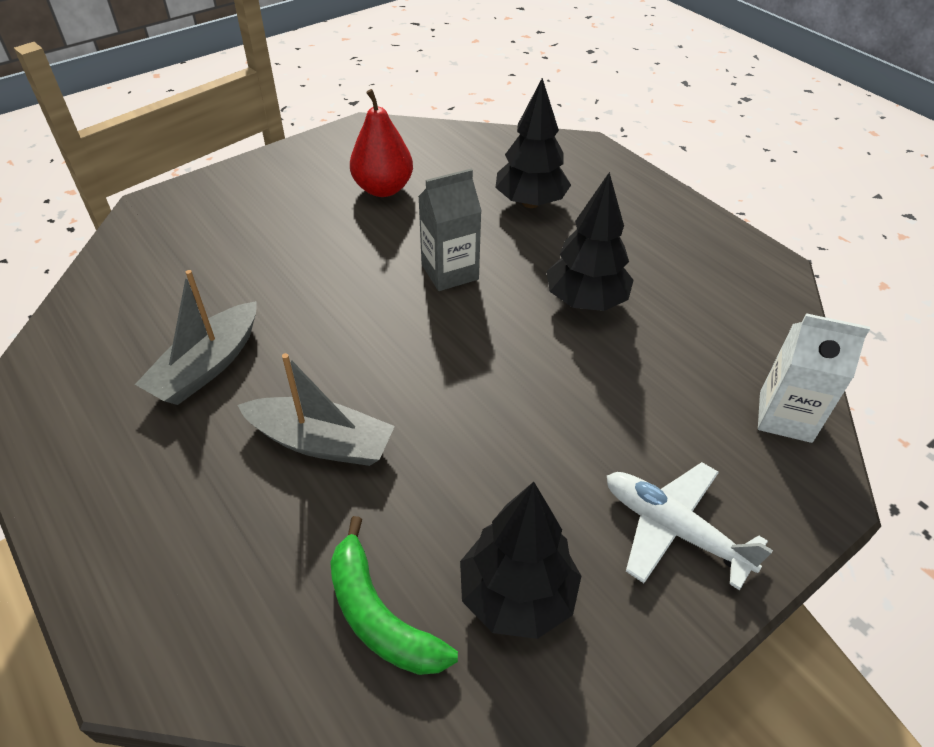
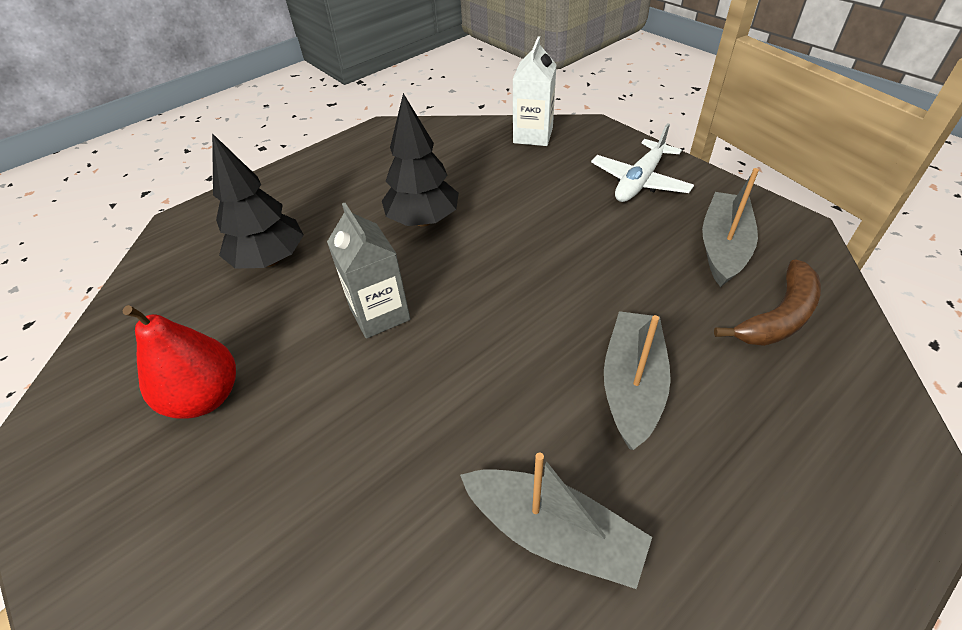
camera: 90 degrees left, 0 degrees up
green banana [330,516,458,675] -> brown banana [714,259,821,346]
black tree [460,482,581,639] -> grey boat [702,168,759,287]

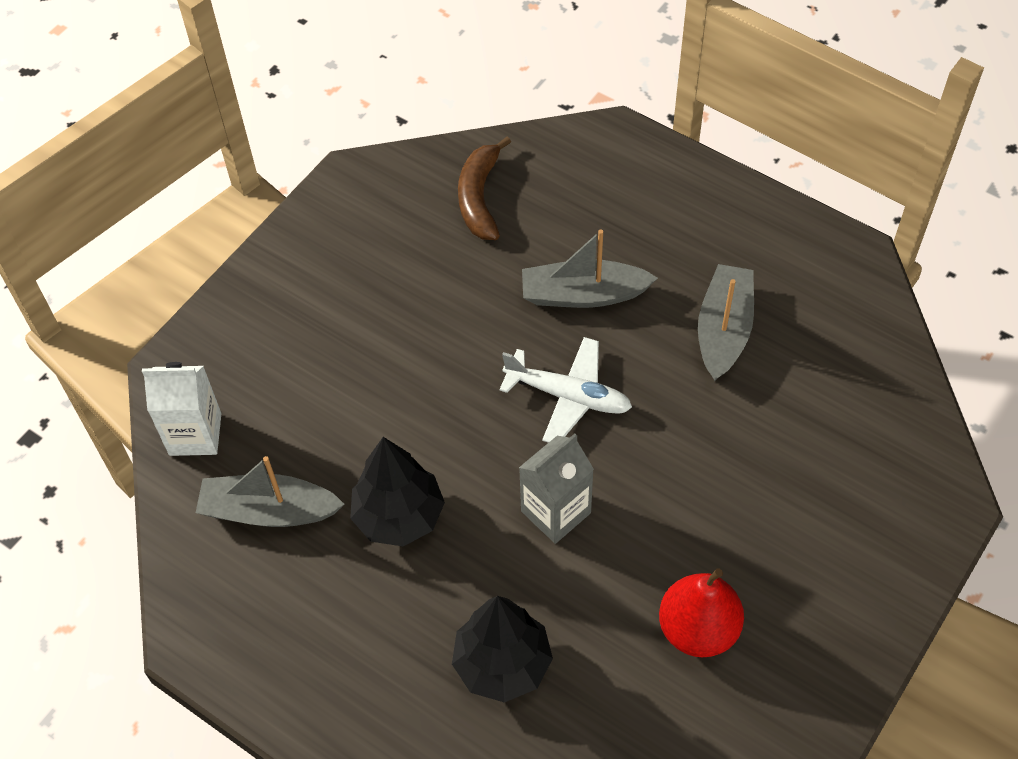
camera: 105 degrees left, 10 degrees up
white plane [591,123,694,202] -> white plane moved to [499,337,632,443]
grey boat [702,168,759,287] -> grey boat moved to [196,456,344,527]
brown banana [714,259,821,346] -> brown banana turned 120 degrees counterclockwise [458,137,511,240]

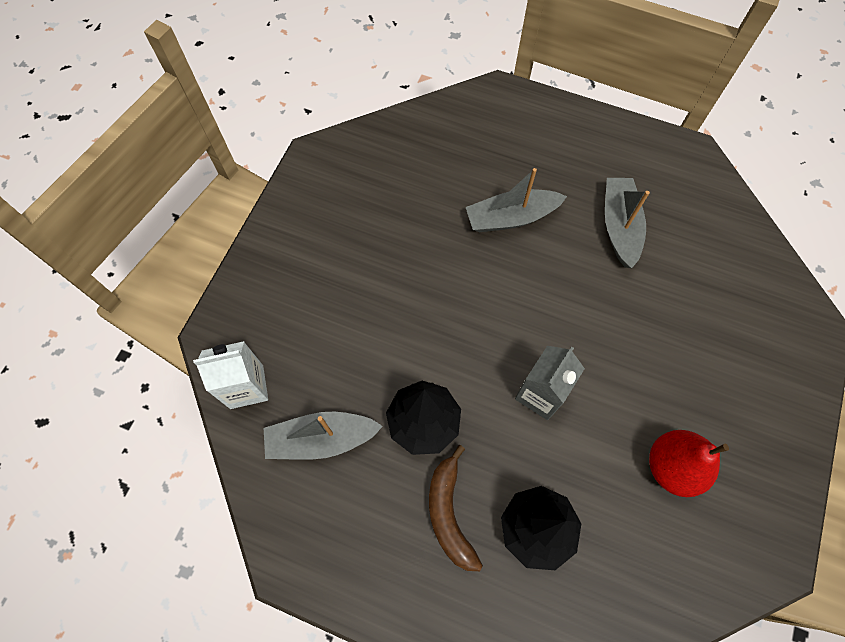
camera: 15 degrees left, 10 degrees up
brown banana [458,137,511,240] -> brown banana moved to [429,445,483,571]
white plane [499,337,632,443] -> none

